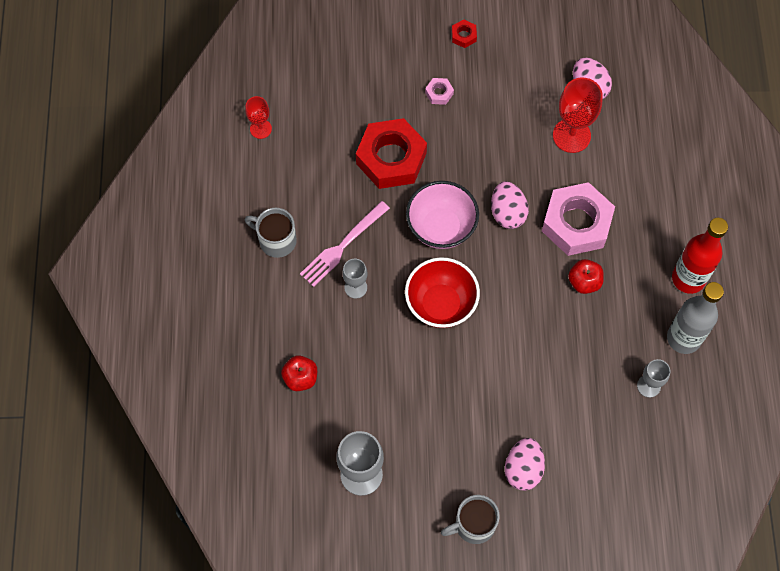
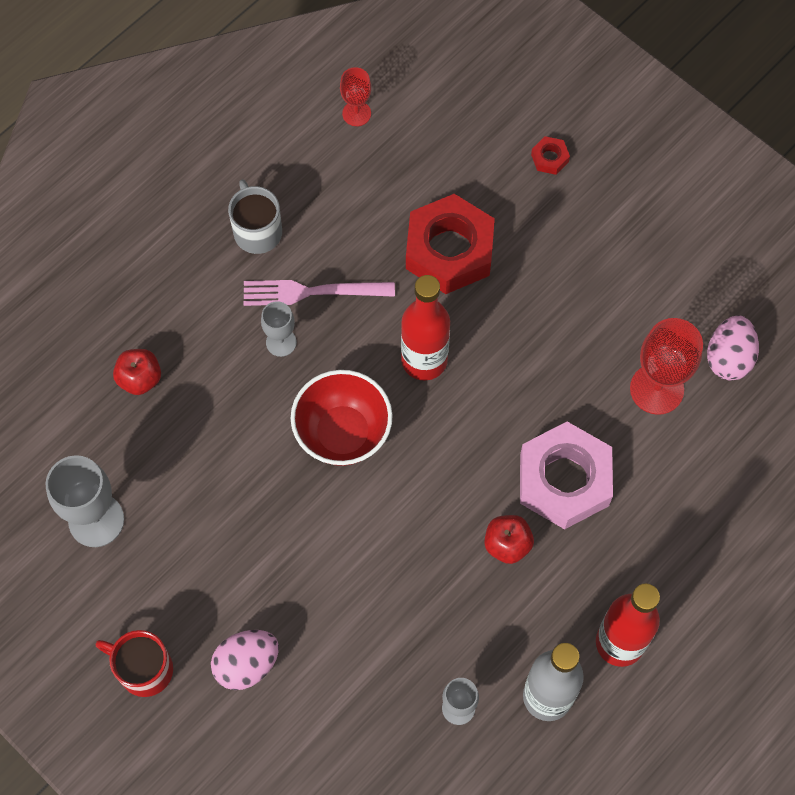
camera: 45 degrees right, 0 degrees up
pink bowl [406,181,479,249] -> red bottle [401,275,450,380]
pink nut [425,78,454,105] -> none
grey mug [441,495,500,544] -> red mug [96,630,173,697]
red nut [452,19,477,48] -> red nut moved to [531,136,570,175]
pink egg [491,181,529,229] -> none

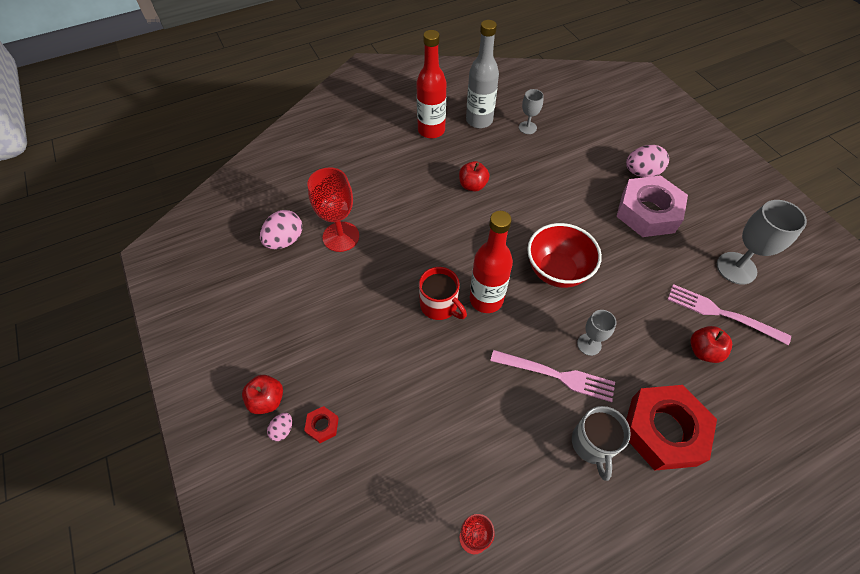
camera: 160 degrees left, 10 degrees down
red mug [96,630,173,697] -> red mug moved to [419,267,467,320]
red nut [406,194,495,294] -> red nut moved to [626,385,717,471]
pink nut [520,422,613,529] -> pink nut moved to [616,175,688,237]
none -> red apple [242,375,283,414]
none -> pink egg [267,413,292,441]
none -> pink fork [667,284,791,345]

